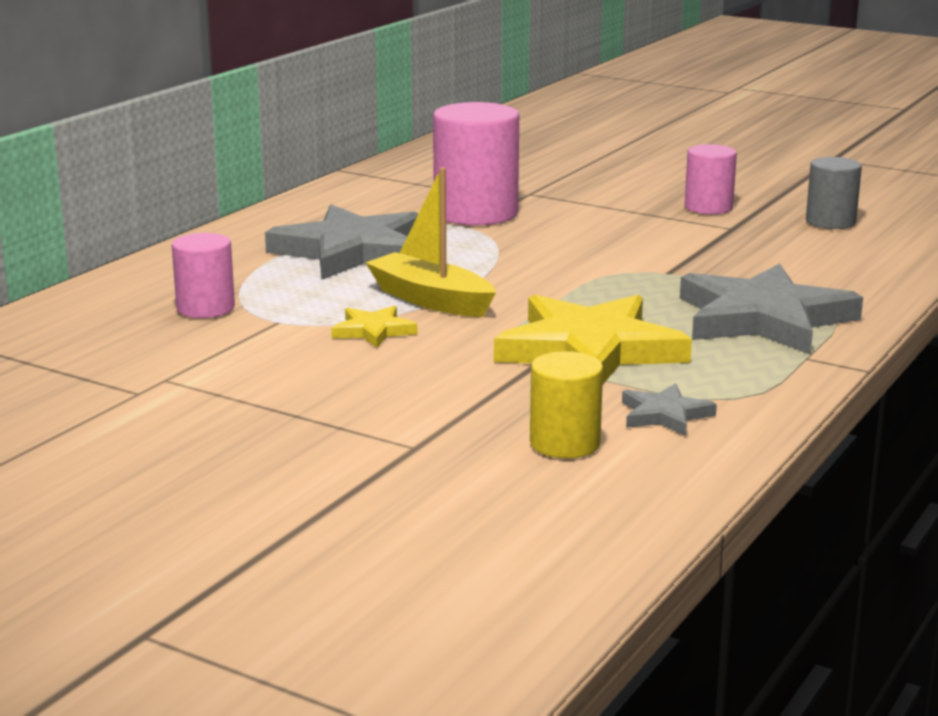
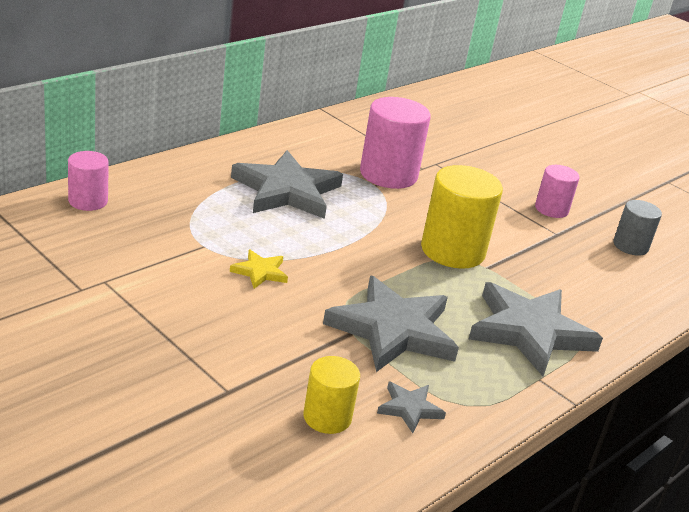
camera: 10 degrees right, 10 degrees up
pink cylinder [172,233,235,318] -> pink cylinder moved to [68,151,109,211]
yellow boat [365,168,496,317] -> none
yellow star [494,294,692,384] -> grey star [323,276,459,372]
none -> yellow cylinder [421,165,503,269]

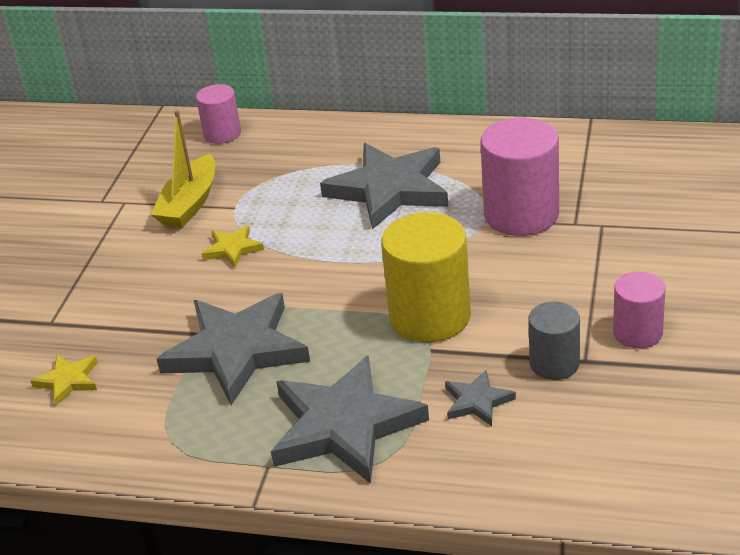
camera: 65 degrees right, 5 degrees up
yellow cylinder [303,356,360,434] -> yellow star [30,355,98,406]
grey star [377,381,446,433] -> grey star moved to [445,370,516,426]
grey cylinder [613,200,662,256] -> grey cylinder moved to [529,302,580,380]
none -> yellow boat [151,110,215,228]

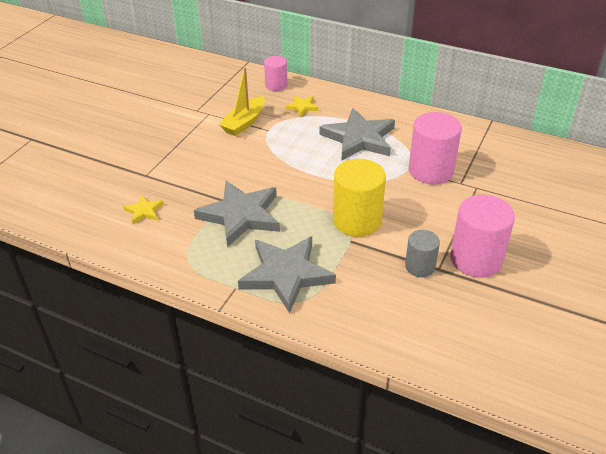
camera: 10 degrees right, 5 degrees up
yellow star [202,225,264,268] -> yellow star moved to [285,95,319,117]
grey star [445,370,516,426] -> none
pink cylinder [613,271,666,348] -> pink cylinder [450,195,515,277], size x1.73

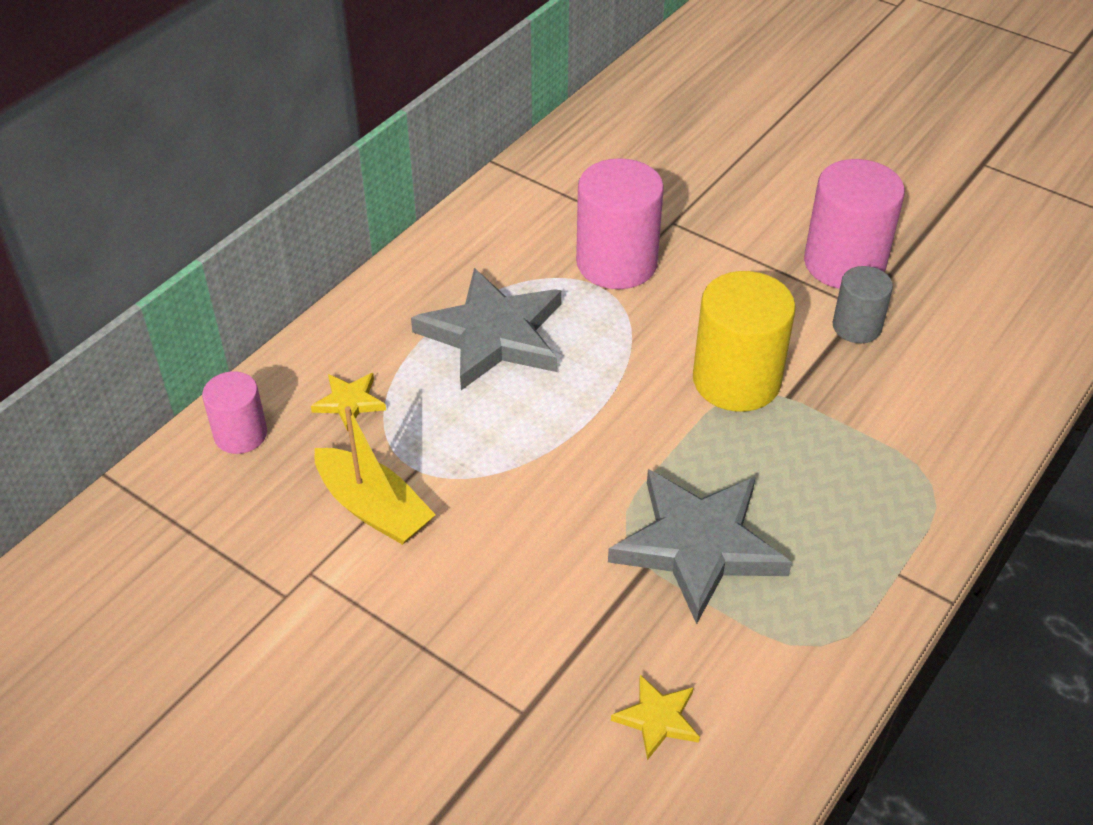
camera: 80 degrees left, 5 degrees up
grey star [238,236,336,313] -> none

